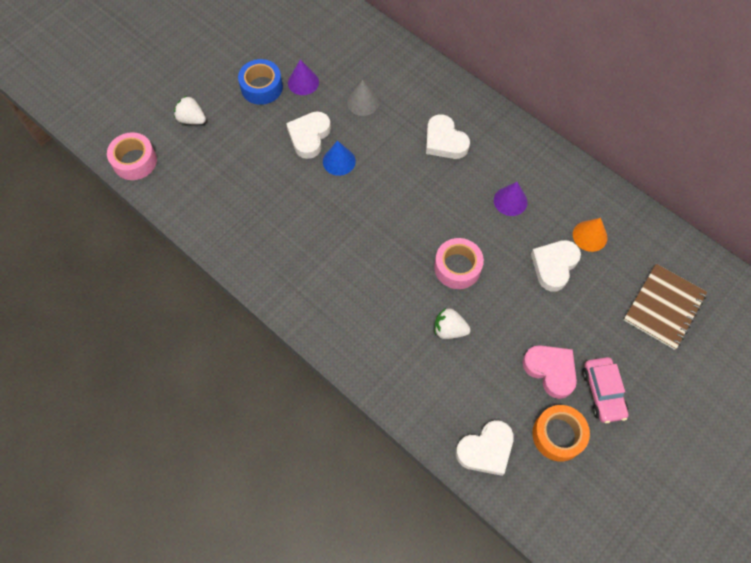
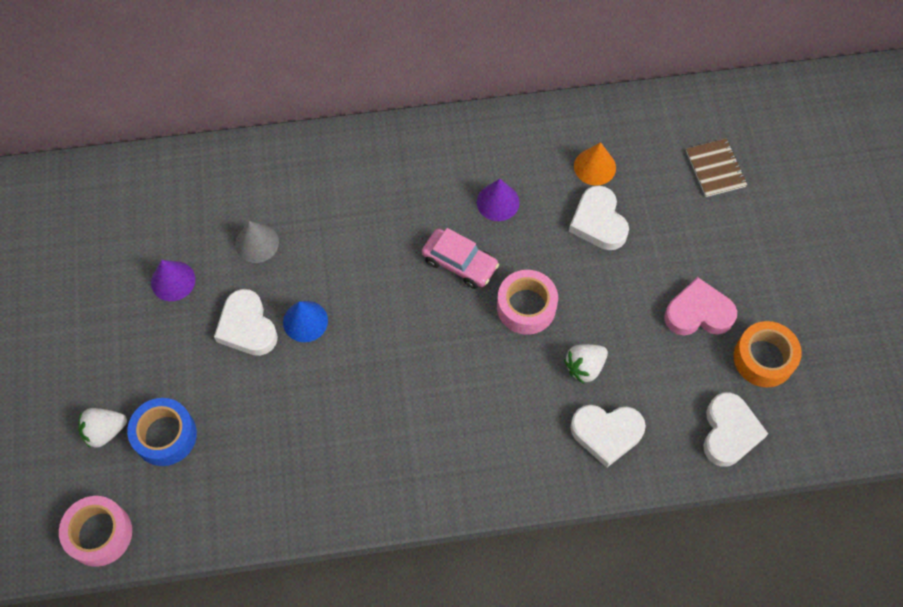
camera: 50 degrees left, 0 degrees up
blue tape [238,59,283,105] -> blue tape moved to [127,398,197,466]
white heart [426,114,470,159] -> white heart moved to [570,405,646,468]
pink car [582,357,628,423] -> pink car moved to [422,228,499,289]
brown notebook [624,264,707,350] -> brown notebook [686,138,747,197], size x0.66

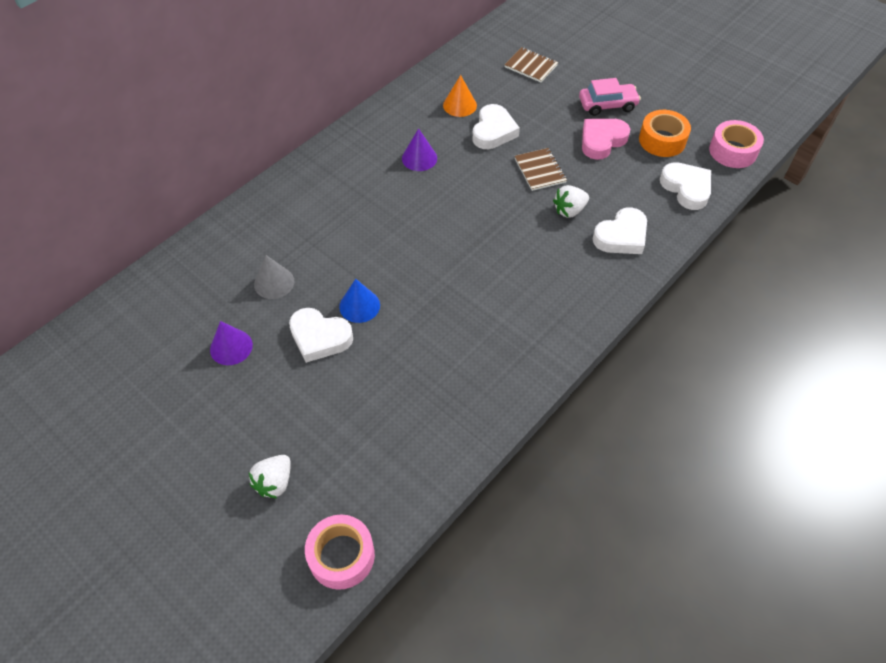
camera: 40 degrees left, 10 degrees down
blue tape [127,398,197,466] -> none
pink car [422,228,499,289] -> pink car moved to [579,78,641,116]
pink tape [497,270,558,335] -> pink tape moved to [709,120,764,168]
white strawberry [564,344,608,384] -> white strawberry turned 45 degrees clockwise [553,185,589,218]
white heart [569,185,629,250] -> white heart turned 105 degrees counterclockwise [472,104,520,149]
none -> brown notebook [515,148,567,191]

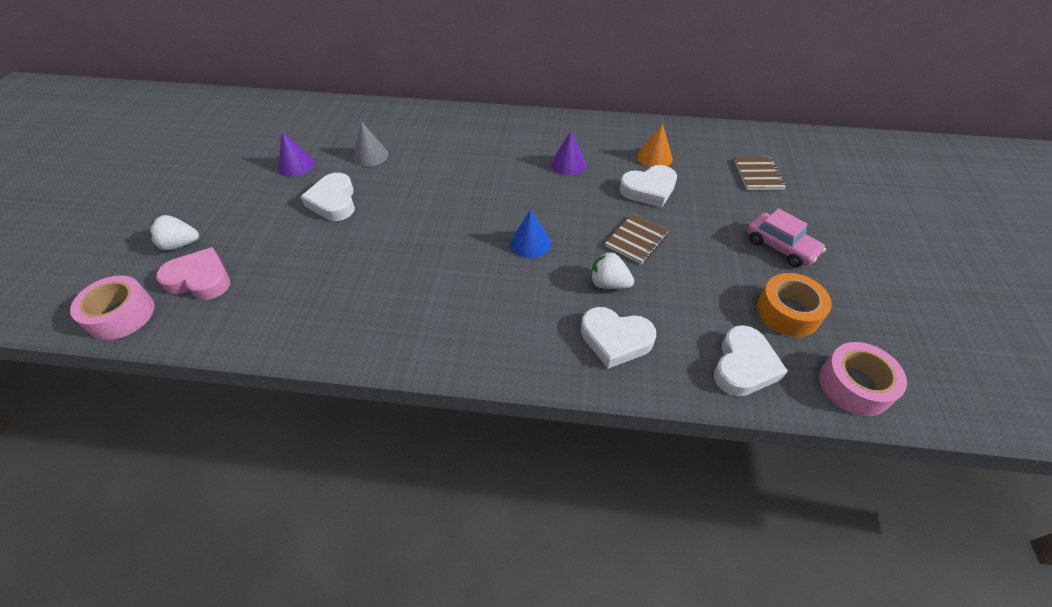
camera: 55 degrees right, 5 degrees down
blue cone [339,279,380,323] -> blue cone moved to [510,209,551,258]
pink heart [582,119,630,160] -> pink heart moved to [156,247,230,300]

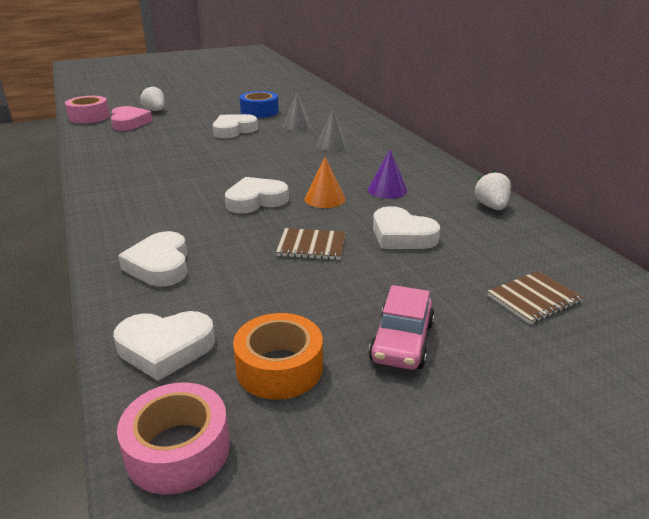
camera: 60 degrees right, 20 degrees down
purple cone [278,131,314,177] -> blue tape [239,91,279,118]
blue cone [510,209,551,258] -> white heart [225,177,289,213]
white strawberry [590,251,634,289] -> white strawberry moved to [475,171,511,210]
orange cone [637,123,673,167] -> orange cone moved to [305,157,345,208]
none -> grey cone [316,109,349,151]

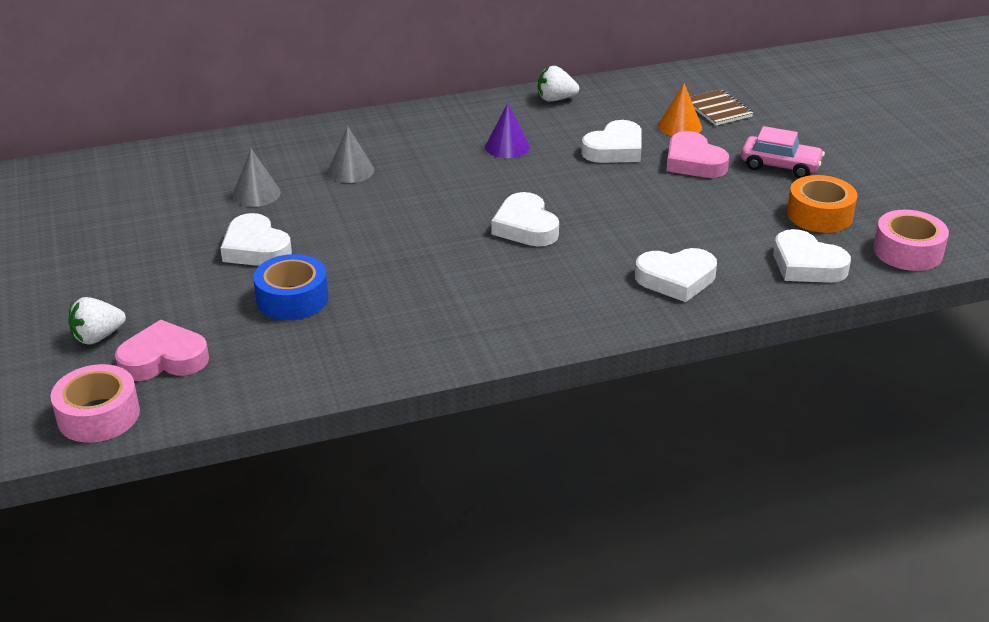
camera: 85 degrees left, 5 degrees up
white heart [114,311,215,381] -> white heart turned 135 degrees clockwise [773,229,851,283]
blue tape [239,91,279,118] -> blue tape moved to [253,254,328,320]
brown notebook [276,228,346,260] -> none
orange cone [305,157,345,208] -> orange cone moved to [658,83,702,136]
none -> pink heart [666,131,729,178]

